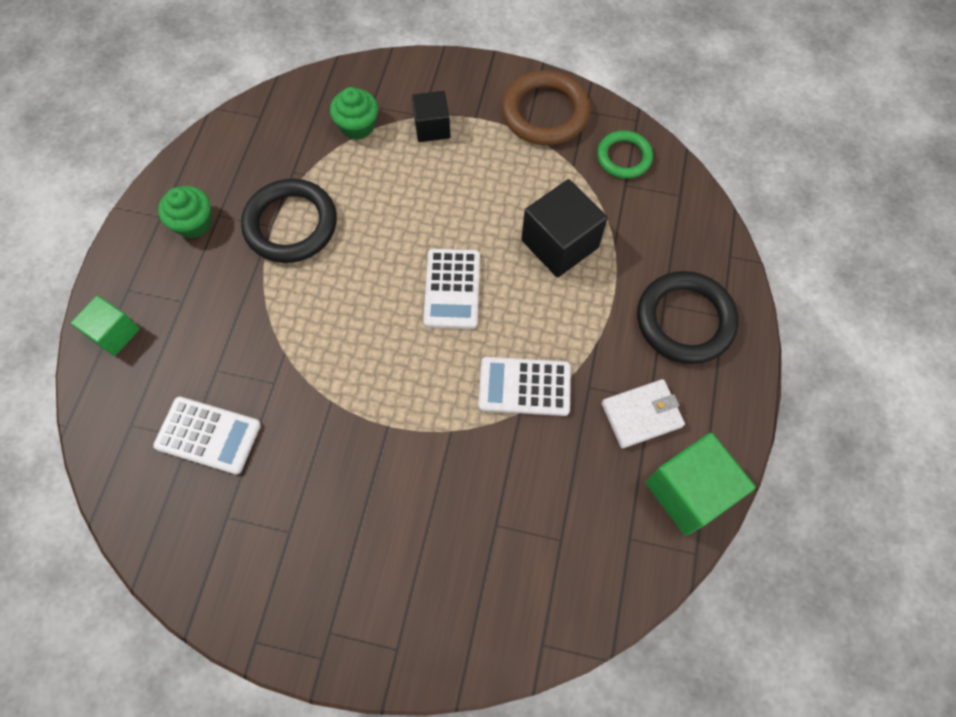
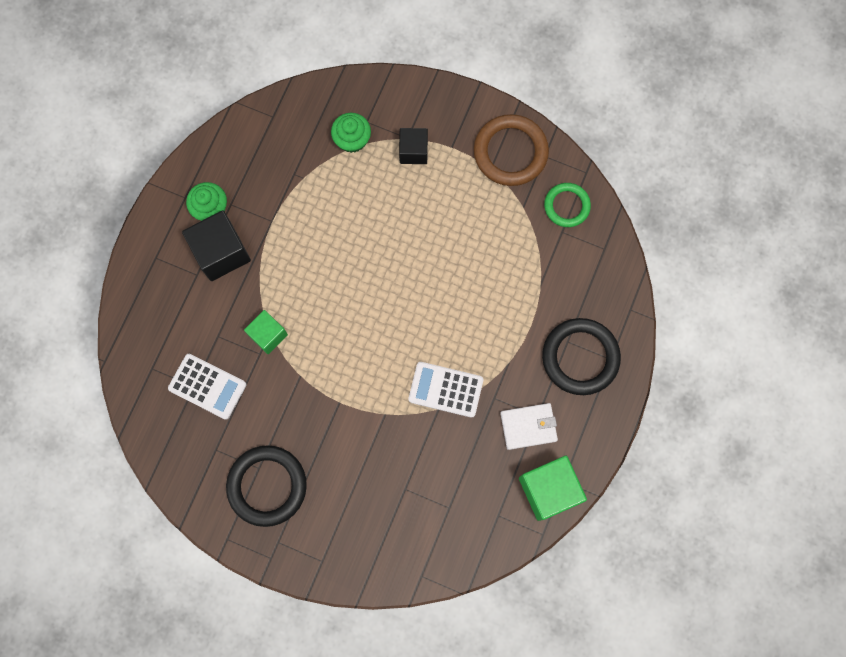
camera: 10 degrees right, 10 degrees up
green cube [70,295,140,356] -> green cube moved to [244,310,288,354]
black ring [241,179,337,263] -> black ring moved to [226,445,307,527]
white calculator [423,249,480,329] -> none
black cube [521,179,608,277] -> black cube moved to [182,211,251,281]

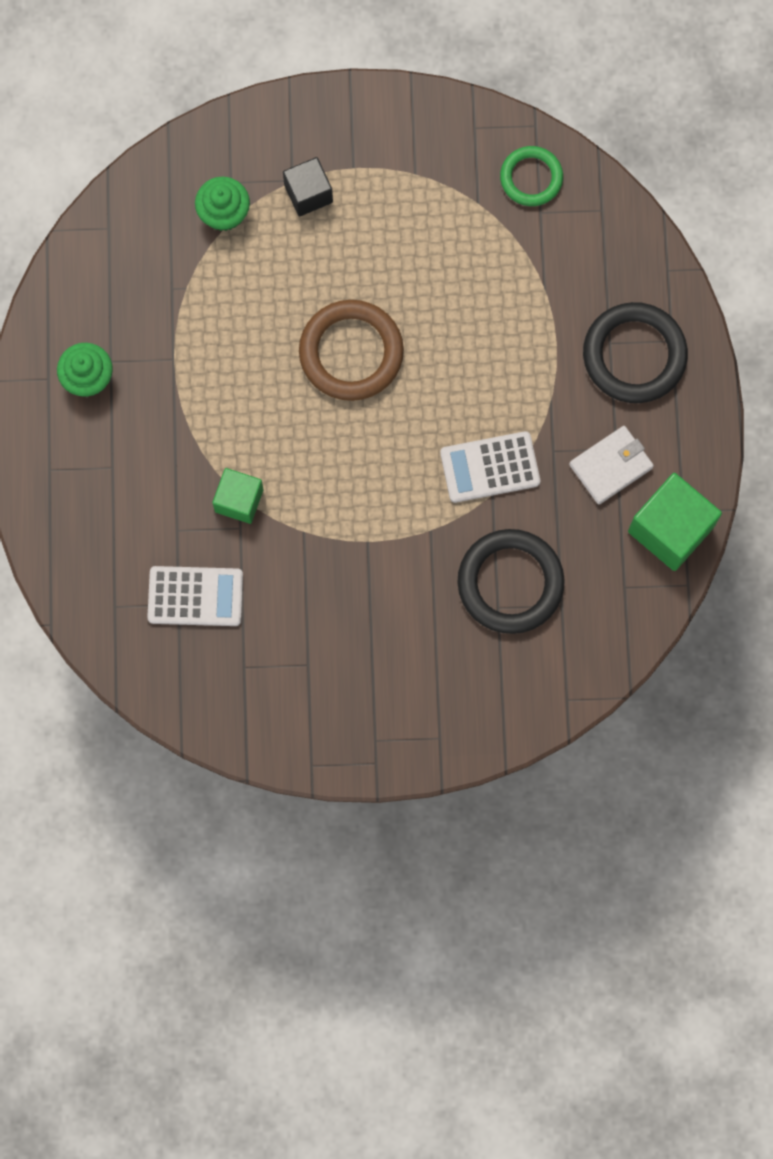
camera: 25 degrees left, 0 degrees up
black cube [182,211,251,281] -> none
black ring [226,445,307,527] -> black ring moved to [457,529,565,634]
brown ring [474,114,549,186] -> brown ring moved to [299,300,404,401]

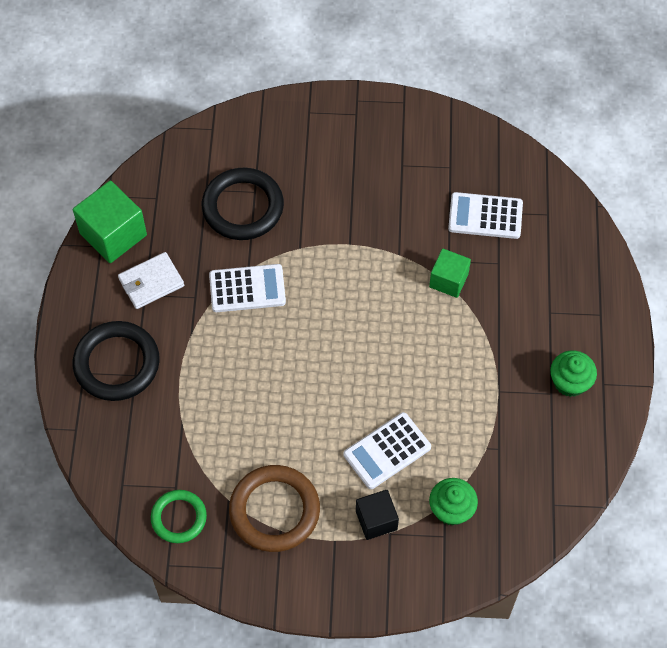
camera: 175 degrees left, 15 degrees down
brown ring [299,300,404,401] -> brown ring moved to [229,465,320,552]
none -> white calculator [344,412,431,489]

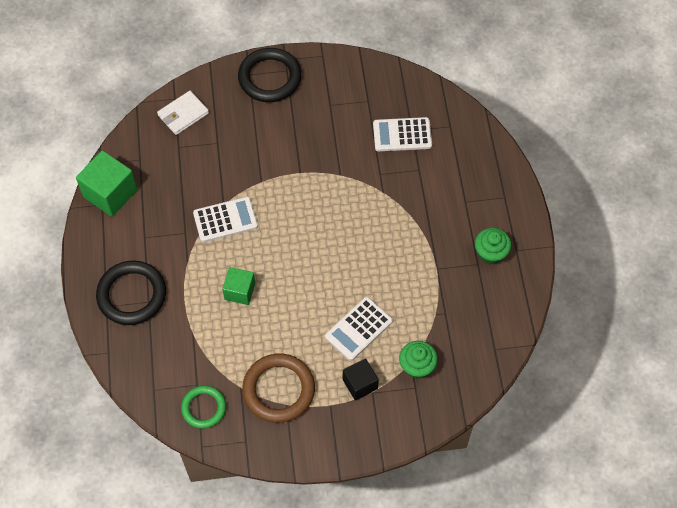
camera: 10 degrees left, 0 degrees up
white wallet [118,252,184,309] -> white wallet moved to [157,91,209,135]
black ring [202,168,284,240] -> black ring moved to [238,48,302,102]
green cube [429,249,471,298] -> green cube moved to [222,267,255,305]

